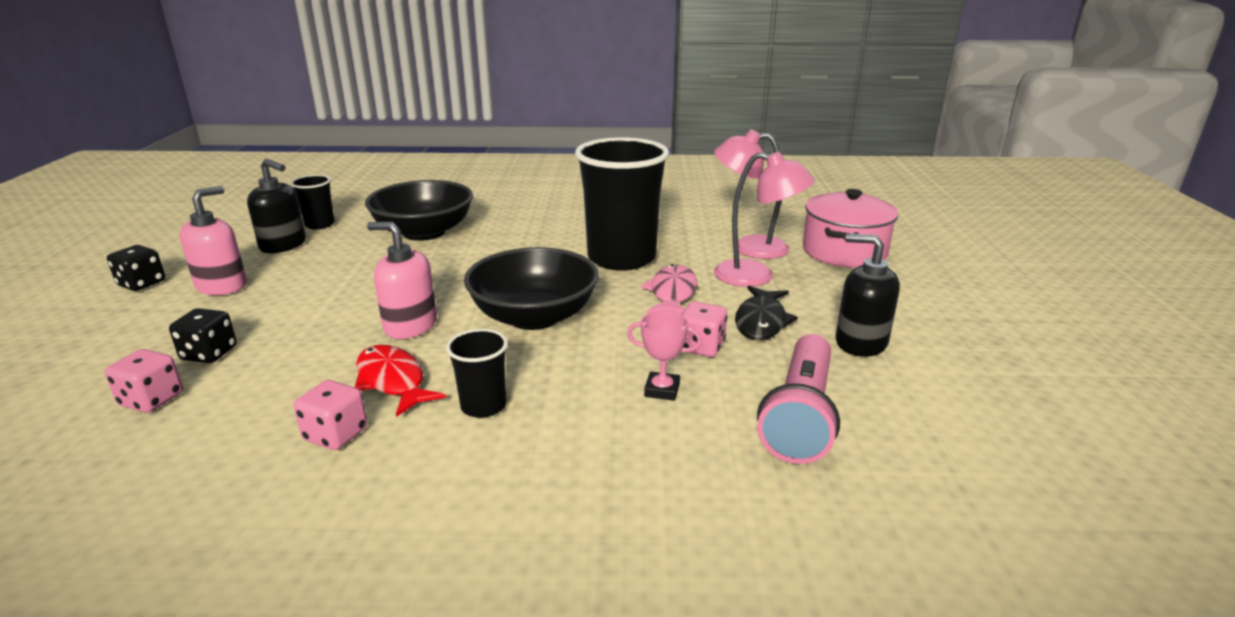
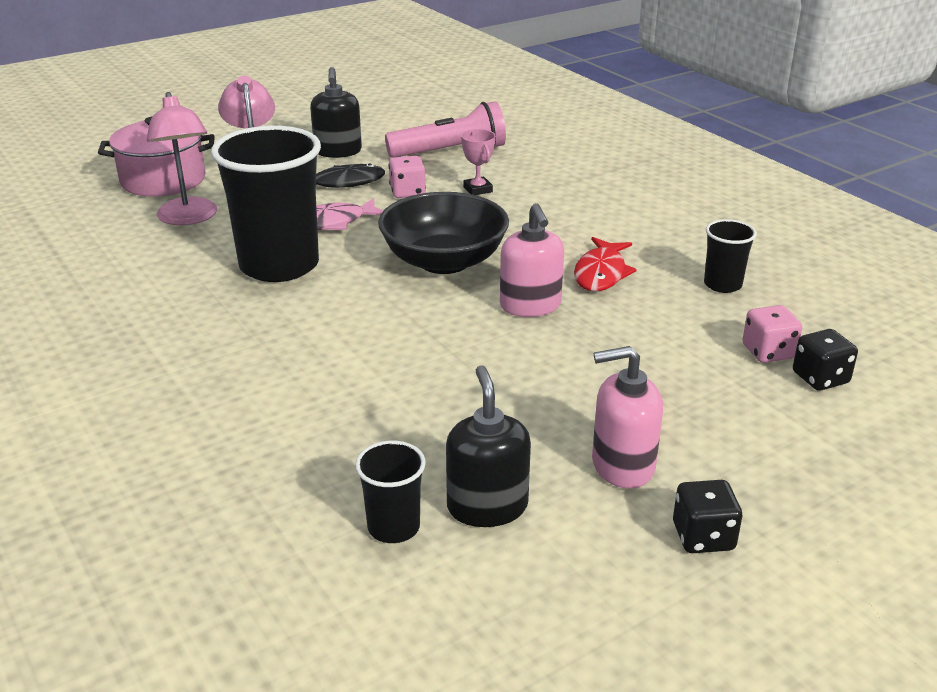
camera: 125 degrees left, 5 degrees up
black dice [169,308,237,363] -> black dice moved to [793,329,858,391]
pink dice [294,380,367,450] -> none
black bowl [365,180,473,241] -> none
black cup [446,329,508,418] -> black cup moved to [704,219,757,293]

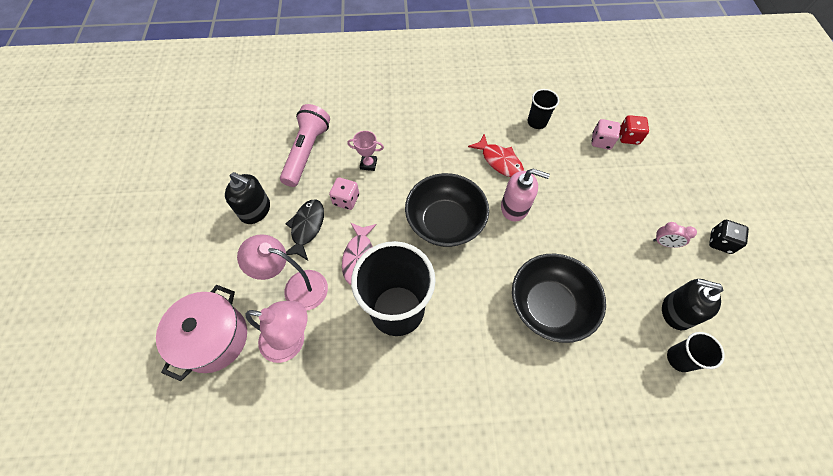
camera: 60 degrees left, 30 degrees up
pink soap dispenser [592,346,663,488] -> pink clock [653,222,697,248]
black dice [793,329,858,391] -> red dice [620,115,649,145]
none -> black bowl [512,254,606,343]

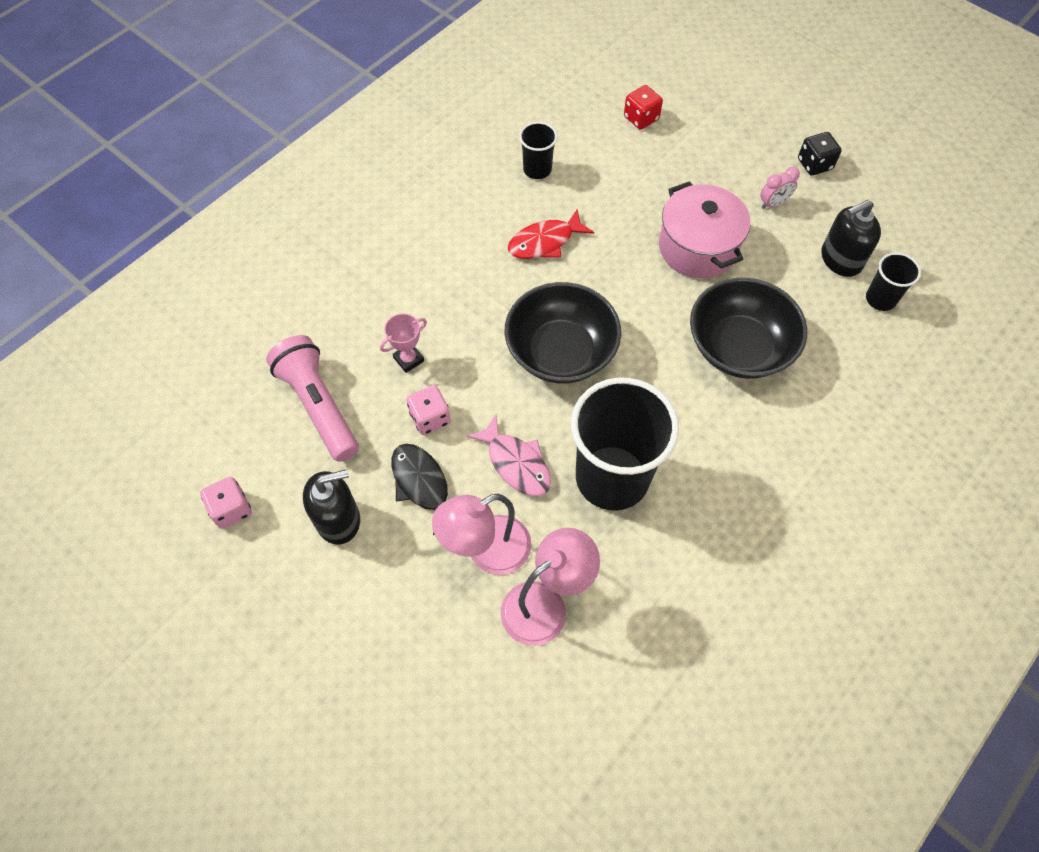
camera: 45 degrees left, 0 degrees up
pink pot [156,285,247,381] -> pink pot moved to [659,181,751,278]
red fish [468,134,524,177] -> red fish turned 150 degrees clockwise [508,209,594,259]
pink soap dispenser [501,169,550,221] -> none
pink dice [591,119,620,150] -> pink dice moved to [200,477,252,529]

